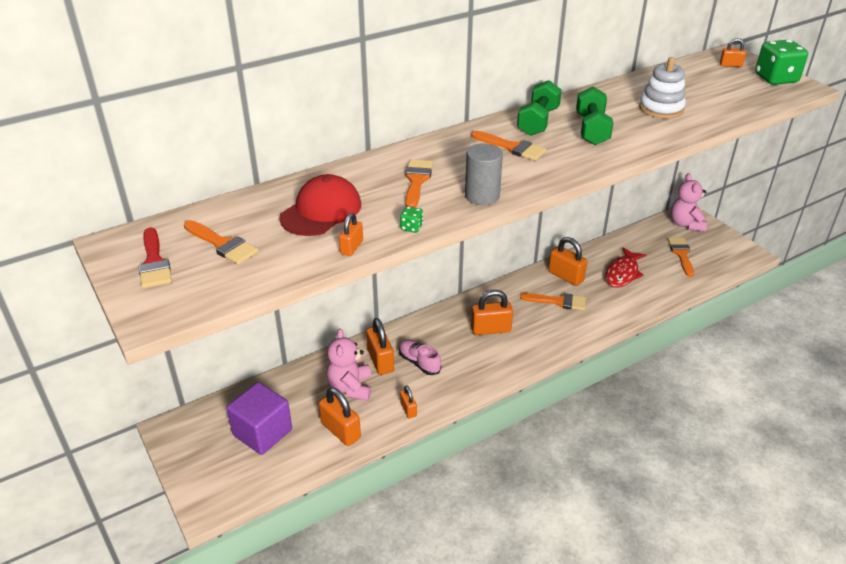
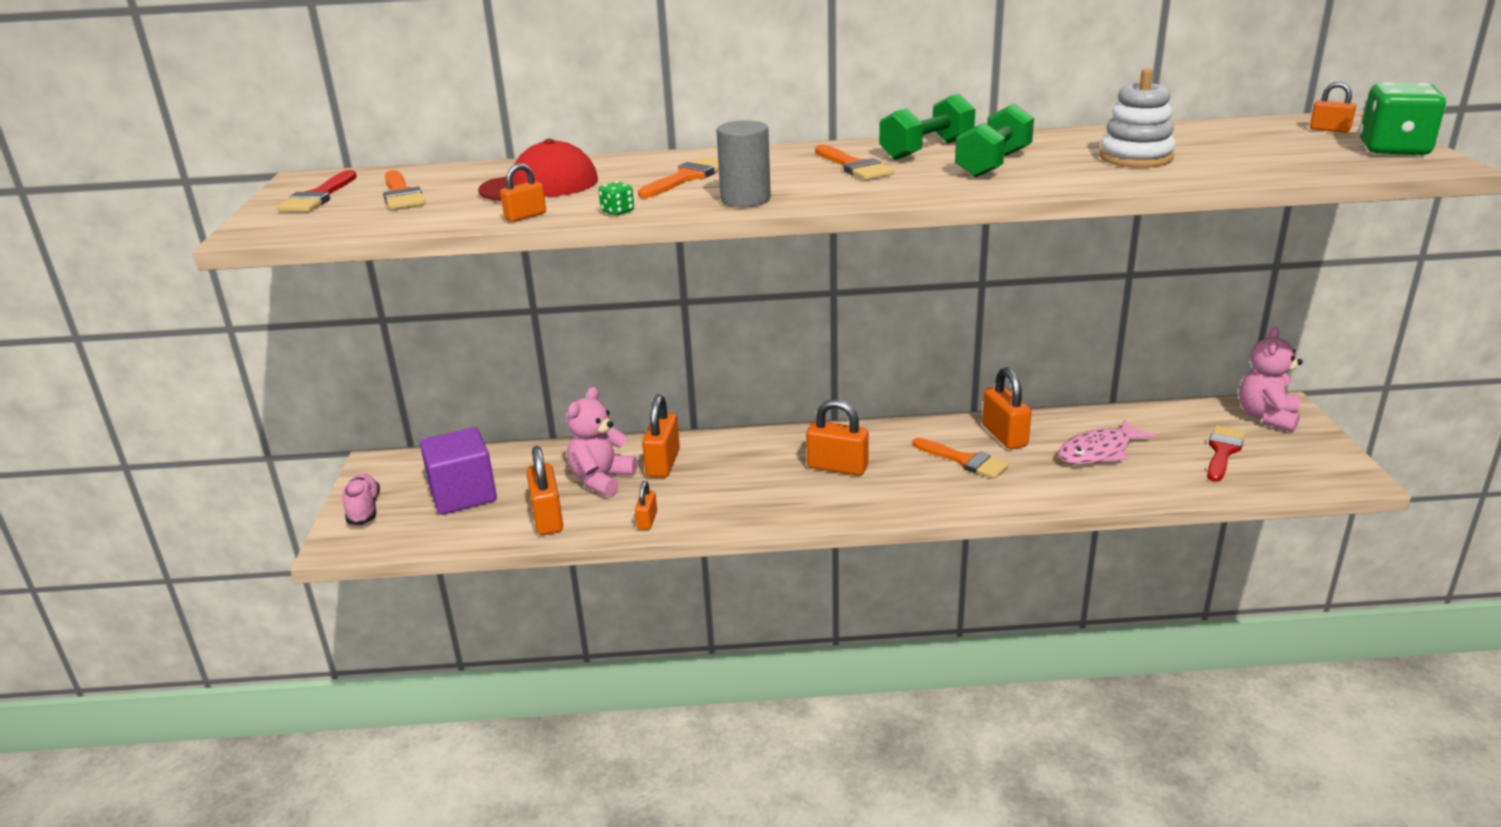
camera: 30 degrees right, 10 degrees down
pink shoe [399,340,441,375] -> pink shoe moved to [342,474,380,525]
red fish [605,247,646,288] -> pink fish [1058,419,1156,465]
orange brush [668,238,694,277] -> red brush [1207,425,1245,482]

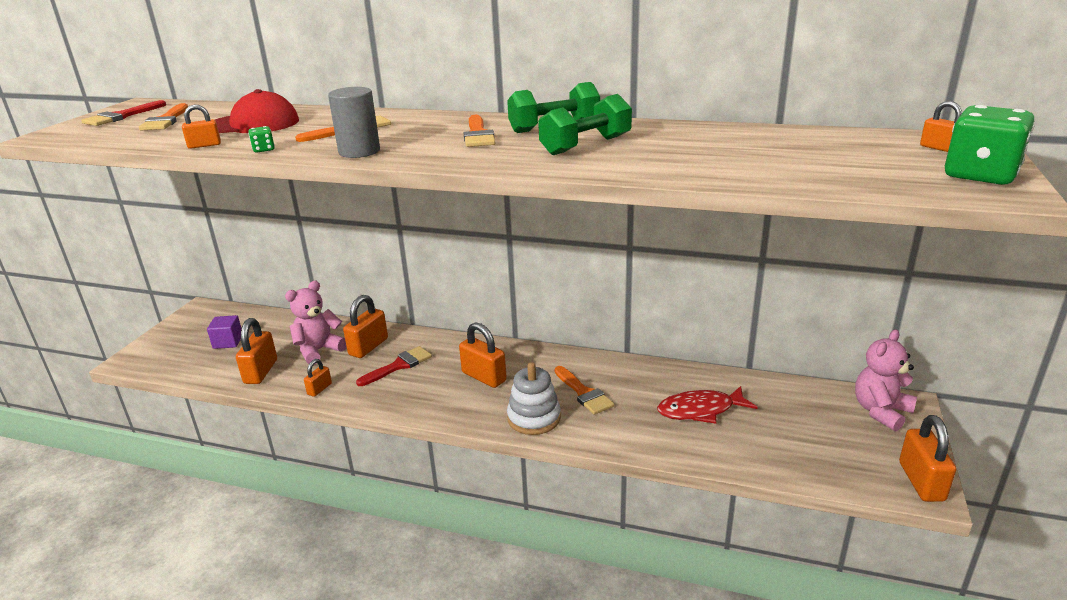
camera: 20 degrees right, 0 degrees up
pink shoe [342,474,380,525] -> none
purple cube [420,427,497,515] -> purple cube [207,315,242,349], size x0.57
orange padlock [982,368,1031,449] -> orange padlock moved to [899,415,956,502]
pink fish [1058,419,1156,465] -> red fish [657,386,758,424]
white stacking toy [1099,68,1176,168] -> white stacking toy moved to [507,362,561,435]
red brush [1207,425,1245,482] -> red brush moved to [356,346,432,386]

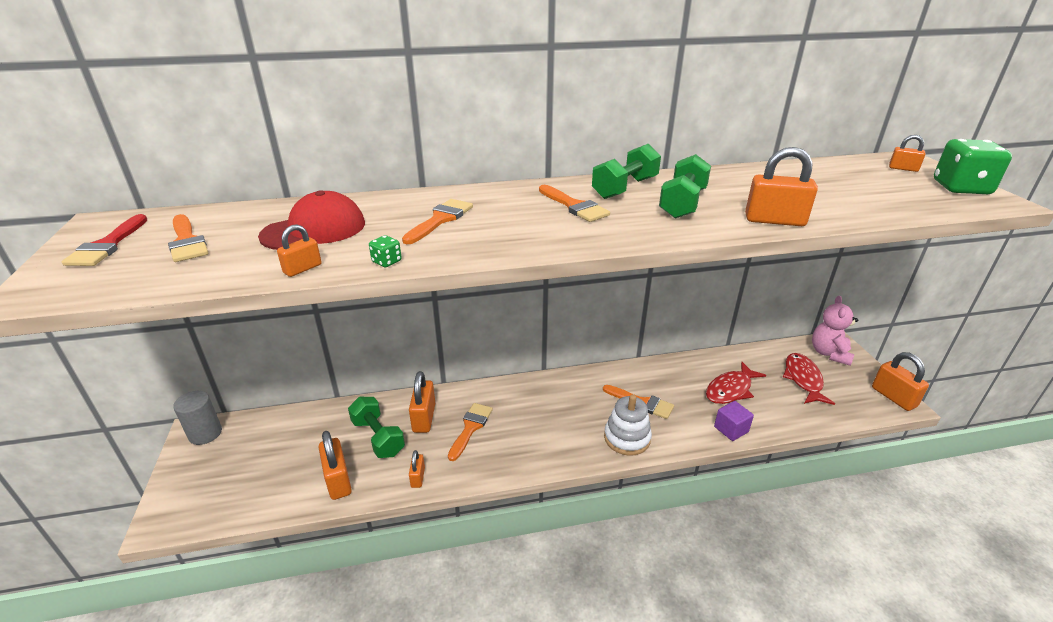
camera: 30 degrees left, 5 degrees up
purple cube [207,315,242,349] -> purple cube moved to [714,401,754,441]
pink teddy bear [285,281,346,364] -> green dumbbell [348,397,405,458]
grey cylinder [328,87,380,158] -> grey cylinder moved to [173,391,222,445]
red brush [356,346,432,386] -> orange brush [448,403,493,461]
orange padlock [459,322,507,388] -> orange padlock moved to [745,147,818,226]
none -> red fish [783,353,835,405]

